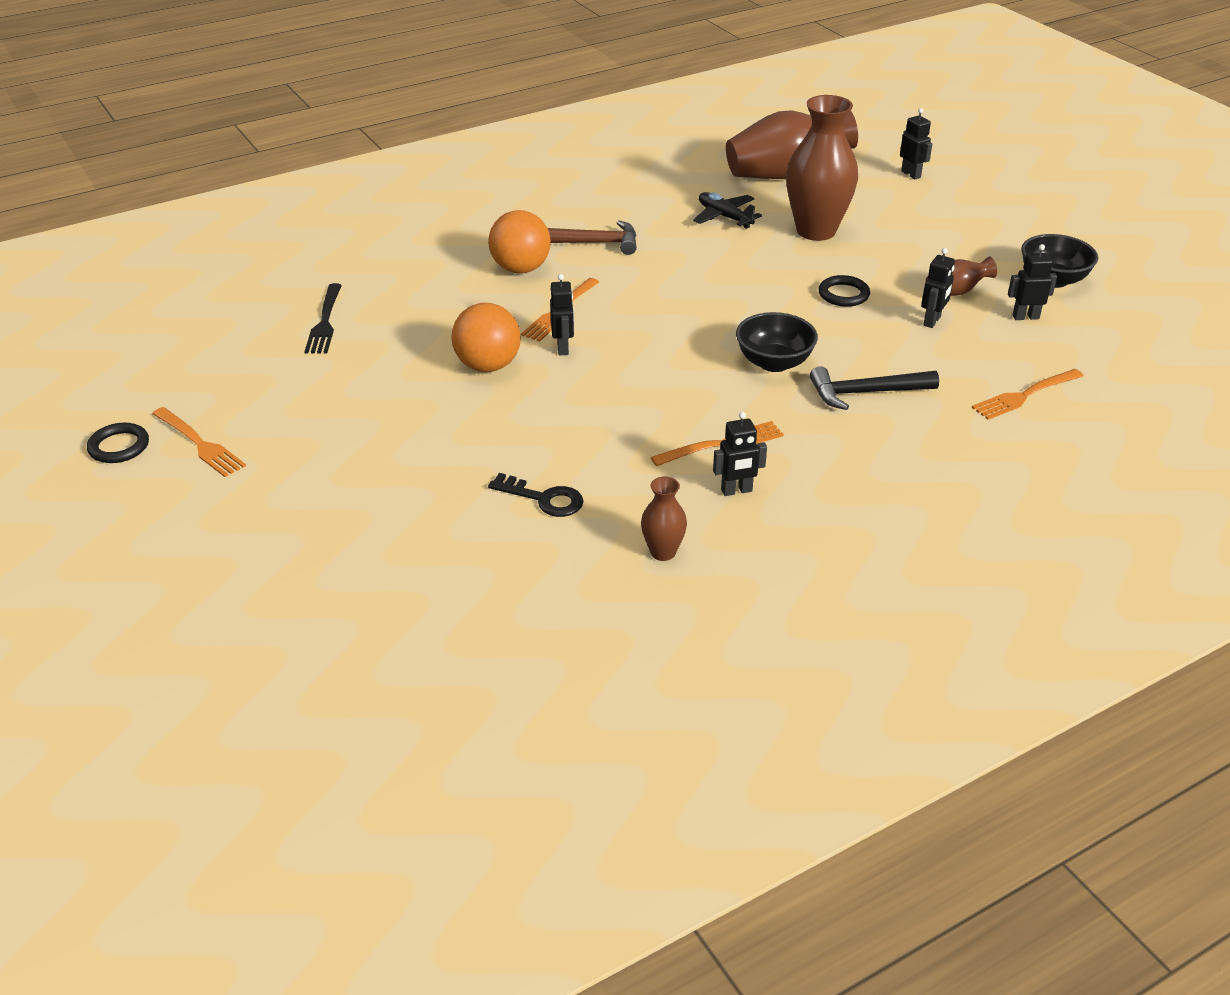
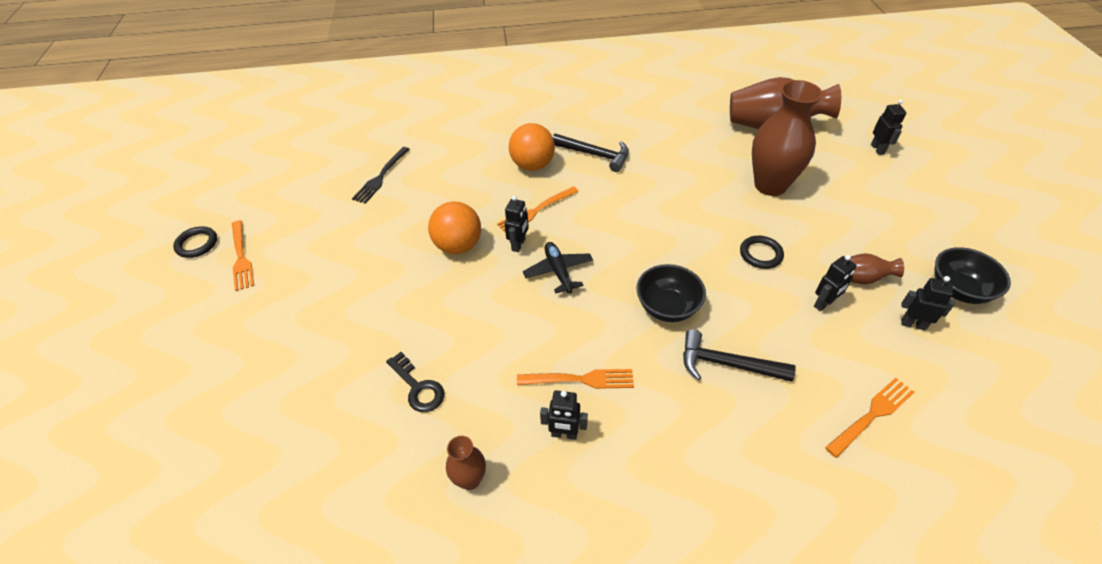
camera: 25 degrees right, 10 degrees up
brown hammer [548,221,637,255] -> black hammer [553,134,629,172]
black plane [693,192,762,229] -> black plane moved to [523,242,593,293]
orange fork [972,369,1084,420] -> orange fork turned 150 degrees clockwise [825,378,914,458]

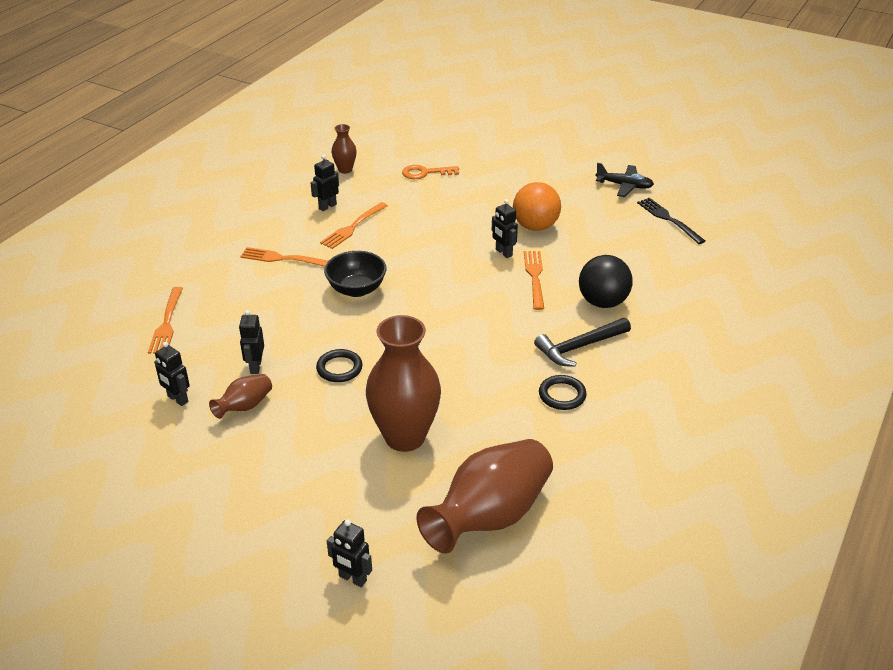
camera: 125 degrees right, 10 degrees down
black ring [173,226,217,258] -> black ring moved to [539,375,587,410]
orange fork [232,220,254,291] -> orange fork moved to [240,247,328,267]
black key [386,352,444,412] -> orange key [402,165,459,179]
orange ball [509,123,555,171] -> black ball [579,255,633,308]
black plane [523,242,593,293] -> black plane moved to [596,163,654,197]
black hammer [683,329,796,382] -> none
black robot [901,276,955,331] -> black robot turned 75 degrees clockwise [154,342,190,406]
black bowl [934,247,1011,304] -> none

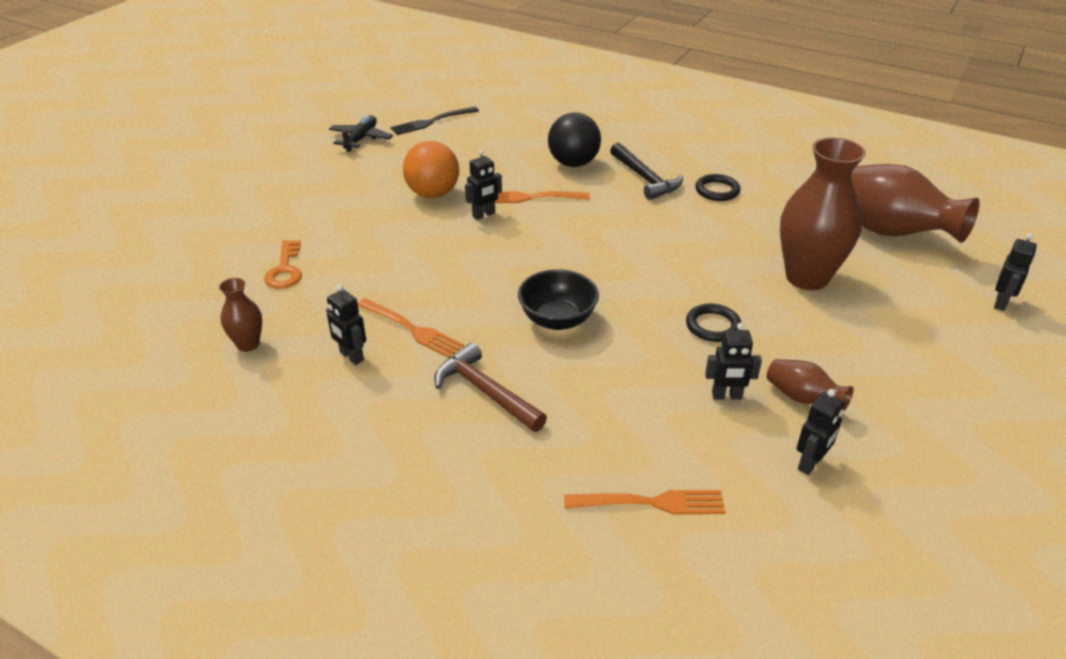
camera: 90 degrees left, 0 degrees up
orange fork [240,247,328,267] -> brown hammer [434,343,547,432]

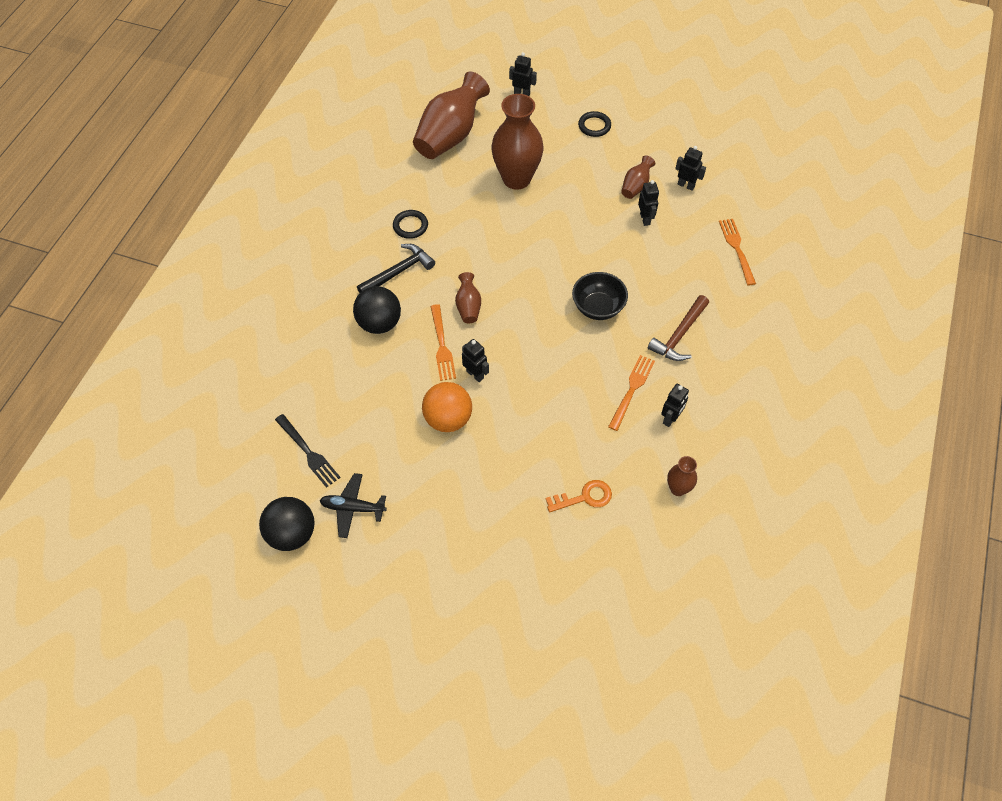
camera: 100 degrees left, 20 degrees up
black ring [686,304,741,342] -> black ring moved to [578,111,611,137]
none -> black ball [259,497,315,551]
none -> brown vase [455,272,481,323]

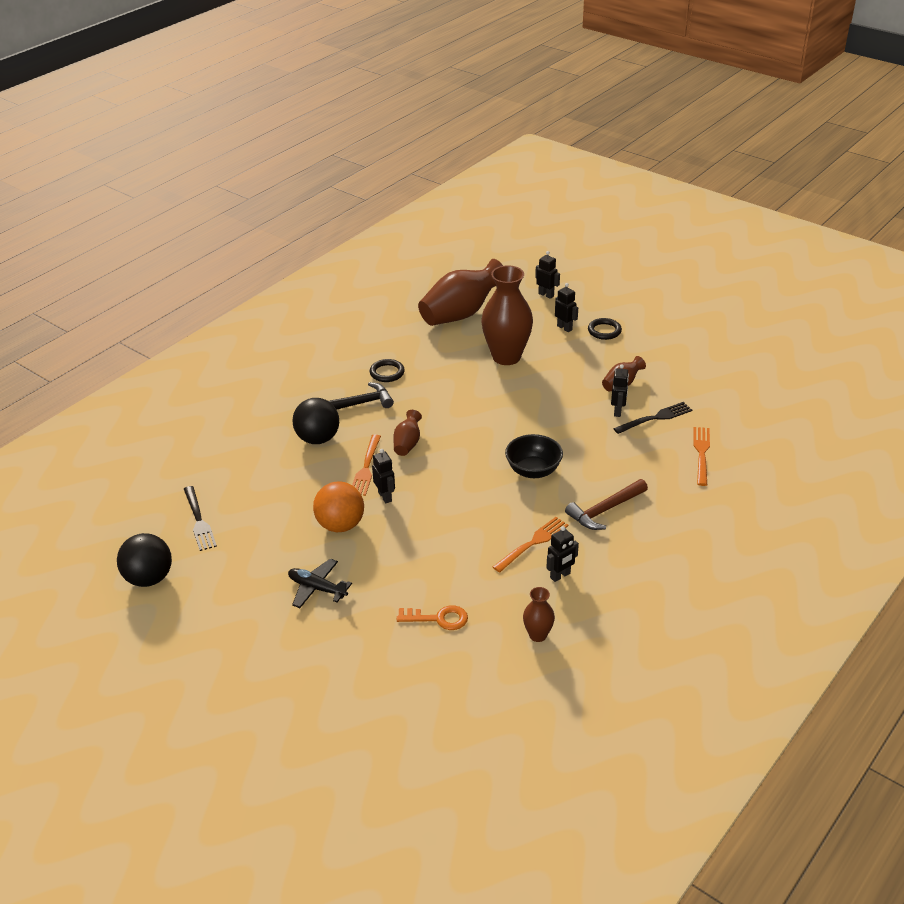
camera: 20 degrees right, 20 degrees down
black plane [319,473,387,538] -> black plane moved to [288,559,352,608]
black robot [675,146,706,191] -> black robot moved to [555,283,578,332]
none -> black fork [613,402,692,434]

